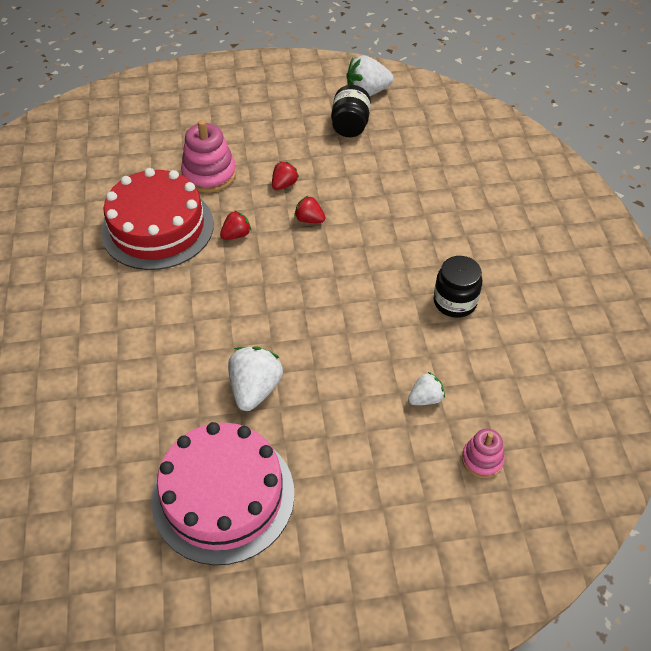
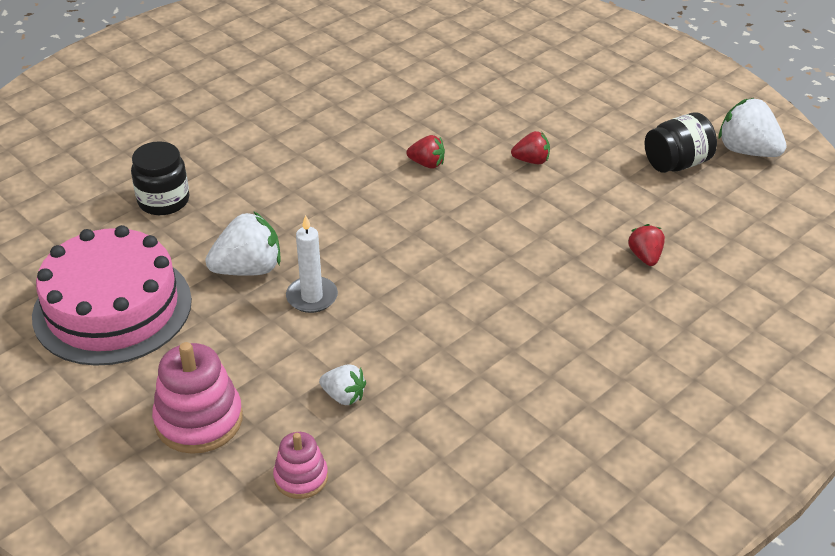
camera: 55 degrees right, 10 degrees down
red cake [101,168,214,270] -> none
pink stacking toy [181,120,236,193] -> pink stacking toy moved to [152,342,243,454]
red strawberry [294,195,326,223] -> red strawberry moved to [628,224,665,266]
black jar [434,256,482,318] -> black jar moved to [131,141,190,215]
none -> white candle [286,215,338,313]

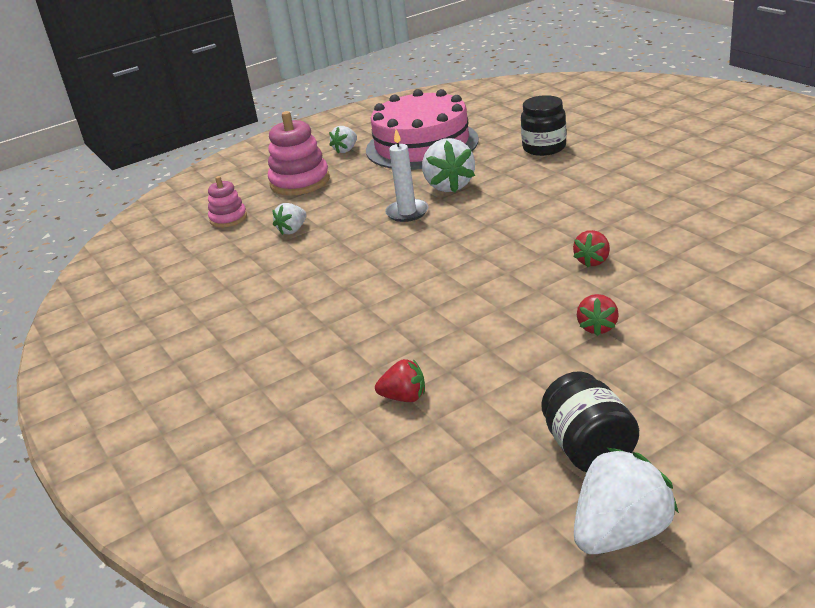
camera: 105 degrees right, 10 degrees down
none -> white strawberry [329,126,357,154]

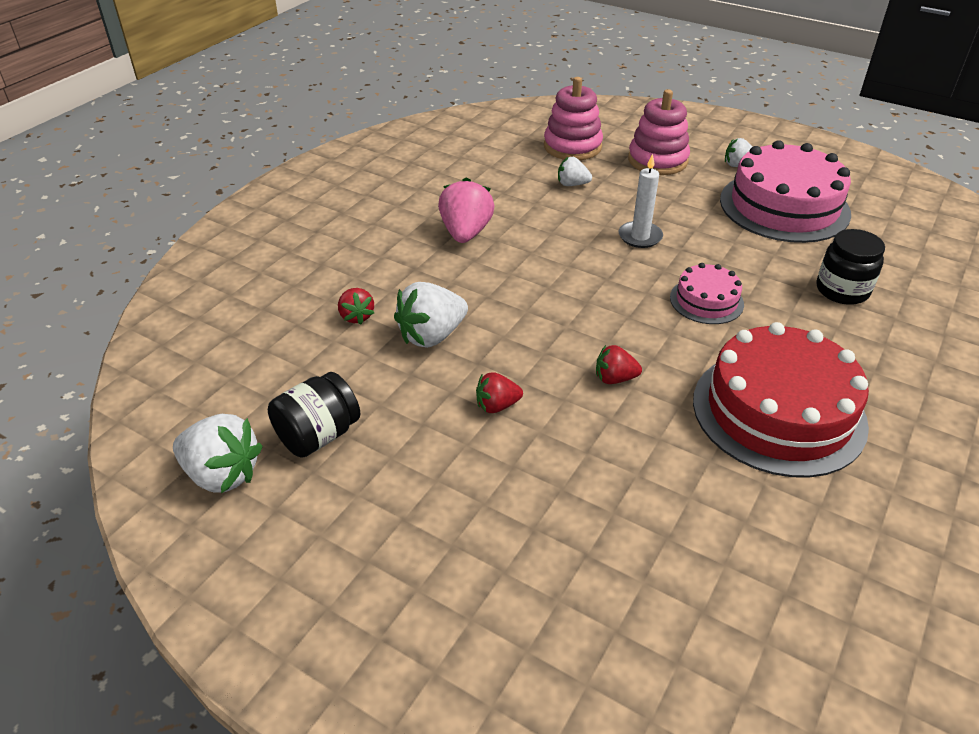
camera: 60 degrees right, 10 degrees up
pink stacking toy [208,176,247,228] -> pink stacking toy [544,77,603,161], size x1.69
white strawberry [422,138,475,193] -> white strawberry moved to [394,282,468,348]
none -> pink strawberry [438,177,495,243]
none -> pink cake [670,263,744,324]
none -> red cake [693,322,869,478]

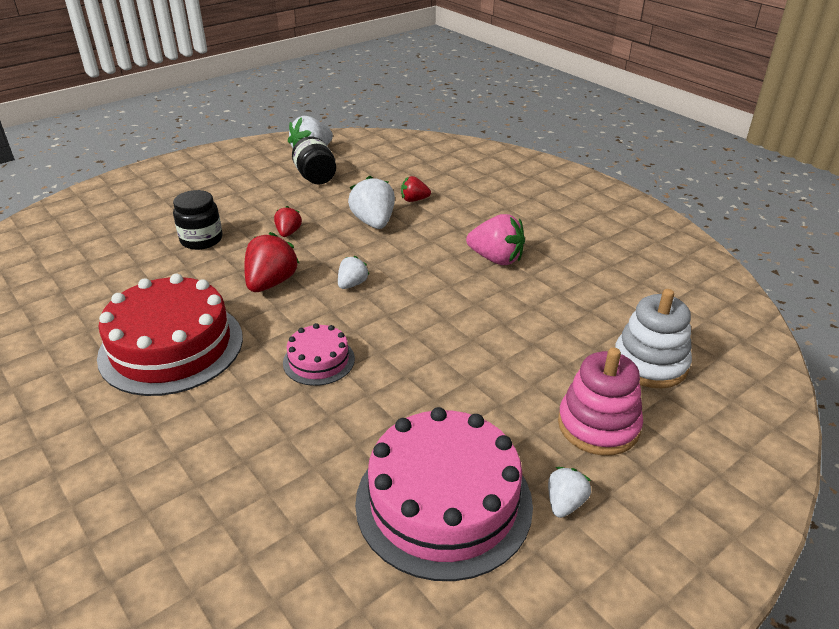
camera: 110 degrees right, 5 degrees down
pink stacking toy [544,77,603,161] -> white stacking toy [615,289,692,388]
white strawberry [558,157,592,186] -> white strawberry moved to [338,256,369,289]
red strawberry [596,345,642,384] -> red strawberry [244,232,300,292], size x1.74
white candle [619,154,663,248] -> none
black jar [816,229,885,305] -> black jar moved to [173,190,222,250]

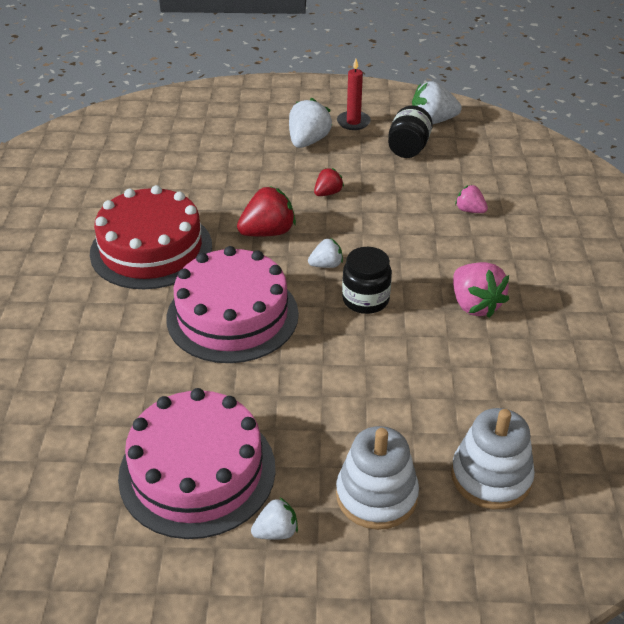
camera: 40 degrees right, 5 degrees up
black jar [173,190,222,250] -> black jar moved to [342,247,392,314]
pink cake [283,323,355,386] -> pink cake [166,246,299,363], size x2.01
white strawberry [348,176,395,229] -> white strawberry moved to [289,98,332,148]
red strawberry [401,176,431,202] -> pink strawberry [455,185,488,213]
pink stacking toy [558,348,643,455] -> white stacking toy [336,426,419,530]
none -> red candle [337,59,371,130]

